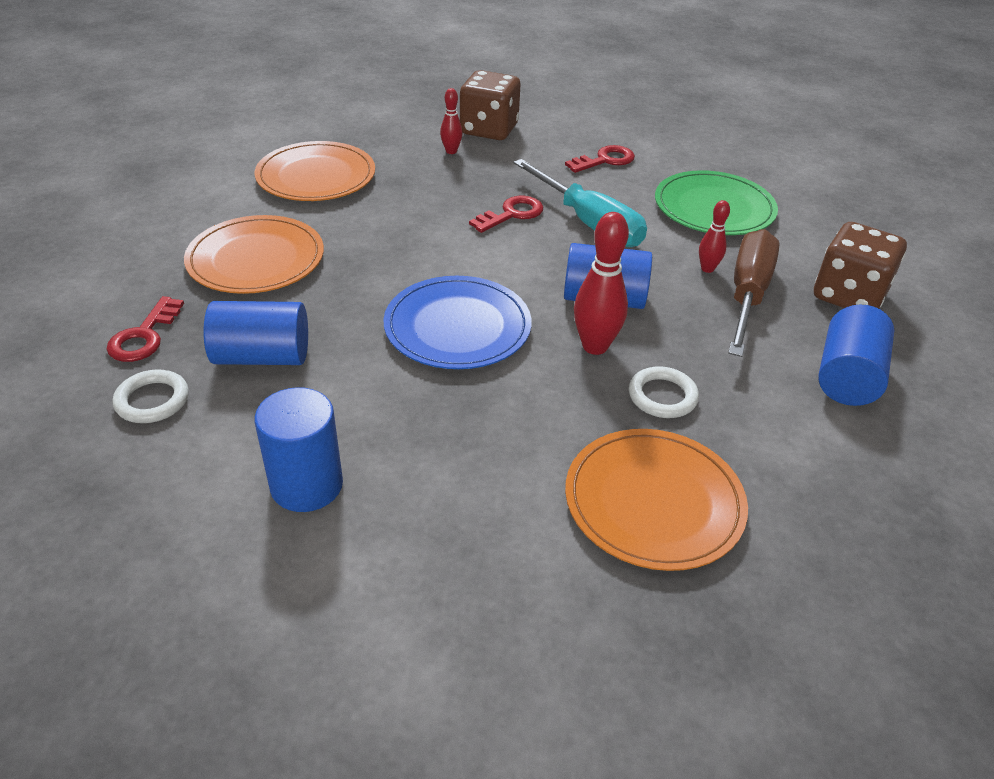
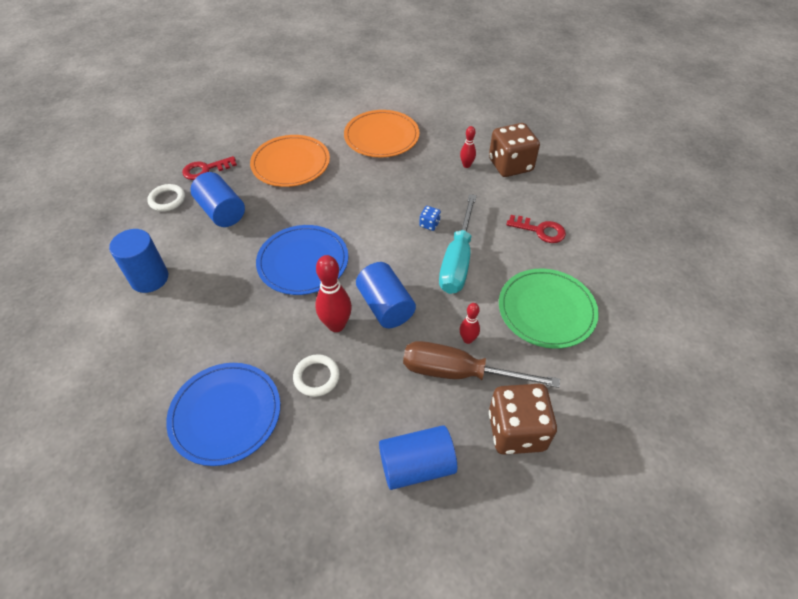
camera: 55 degrees right, 10 degrees up
red key [469,196,543,233] -> blue dice [419,206,441,231]
orange plate [565,429,748,571] -> blue plate [166,363,280,466]
brown screwdriver [728,229,780,357] -> brown screwdriver turned 150 degrees counterclockwise [403,341,560,388]

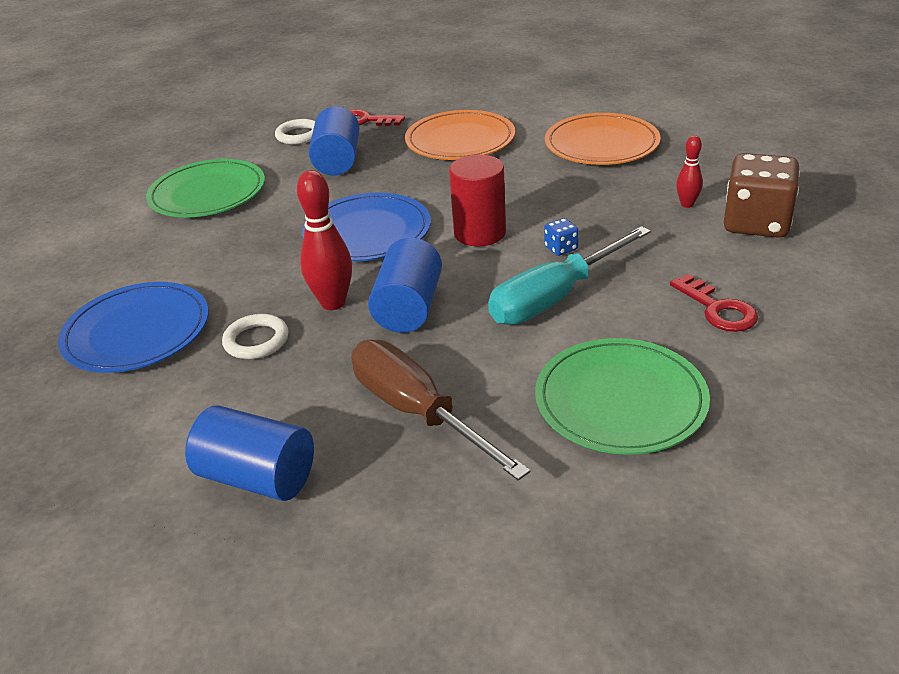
camera: 40 degrees right, 15 degrees down
blue cylinder [109,229,168,293] -> green plate [146,159,265,217]
red bowling pin [460,303,480,344] -> none
brown dice [489,384,557,455] -> none
none -> red cylinder [449,155,506,246]

